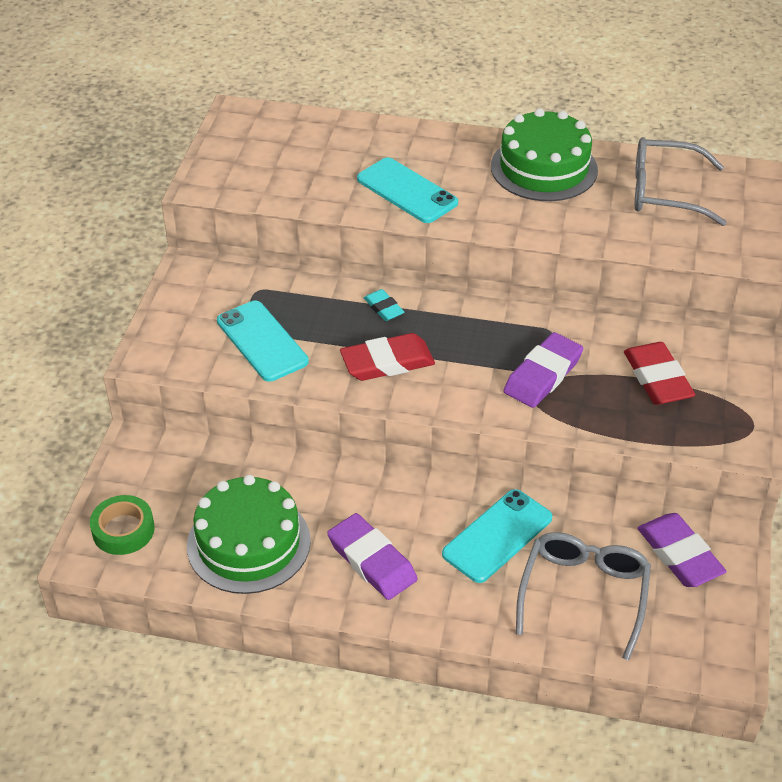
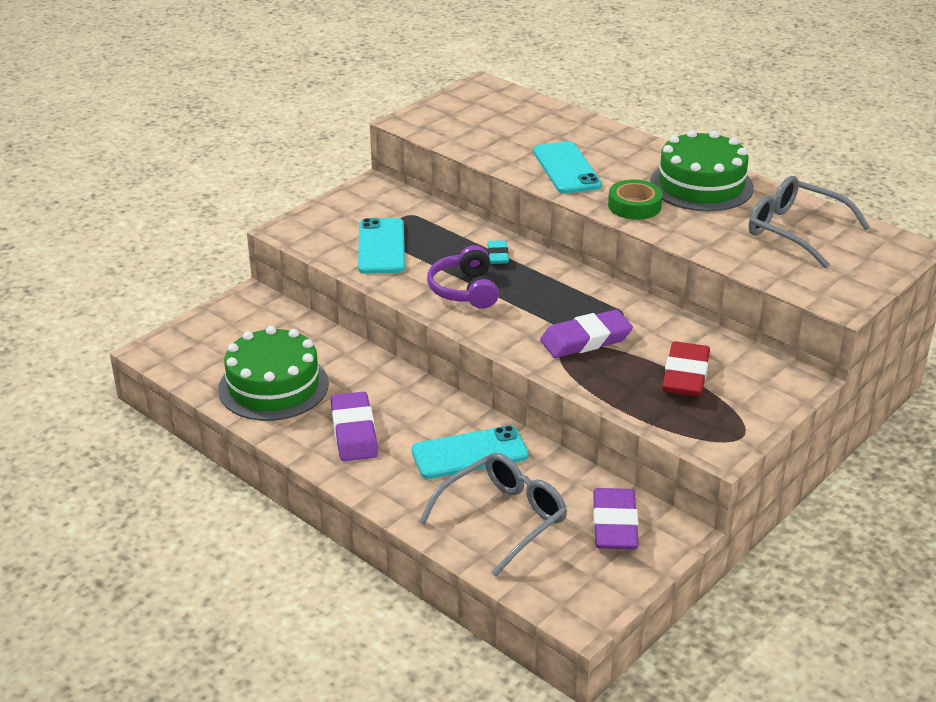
camera: 30 degrees right, 10 degrees down
green tape [90,495,155,555] -> green tape moved to [608,180,663,220]
red eraser [340,333,435,381] -> purple headphones [427,245,499,309]

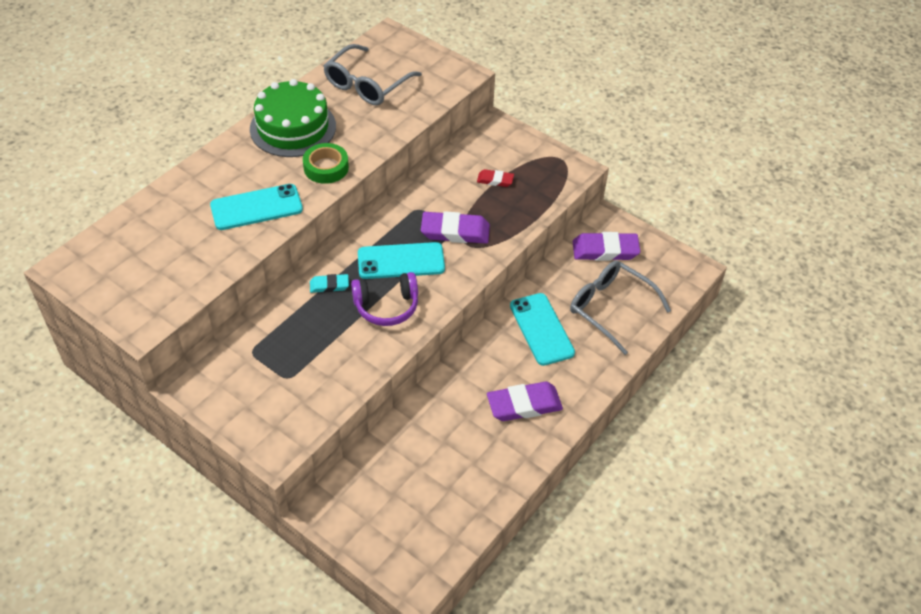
camera: 95 degrees left, 15 degrees up
green cake [218,326,329,421] -> none
turquoise phone [358,218,405,274] -> turquoise phone moved to [358,242,445,279]
purple eraser [540,309,633,358] -> purple eraser turned 60 degrees counterclockwise [421,211,490,244]
red eraser [662,341,710,396] -> red eraser [477,169,514,187], size x0.55

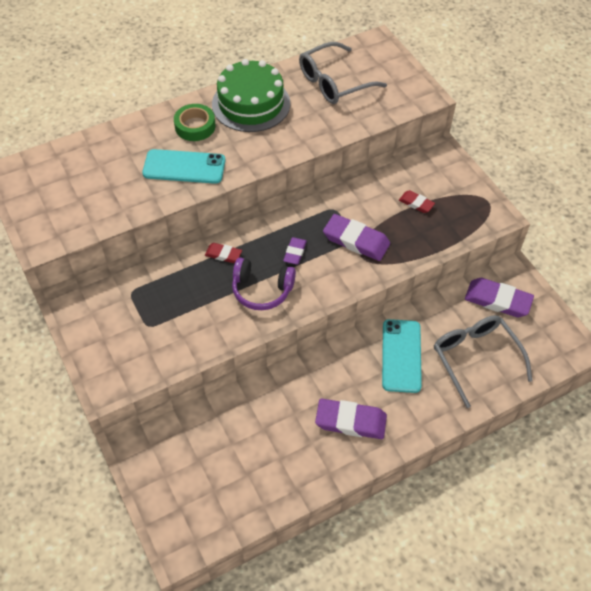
camera: 25 degrees right, 5 degrees up
green tape [303,143,349,184] -> green tape moved to [174,104,216,141]
turquoise eraser [310,274,349,293] -> red eraser [205,243,242,263]
turquoise phone [358,242,445,279] -> purple eraser [283,237,307,265]

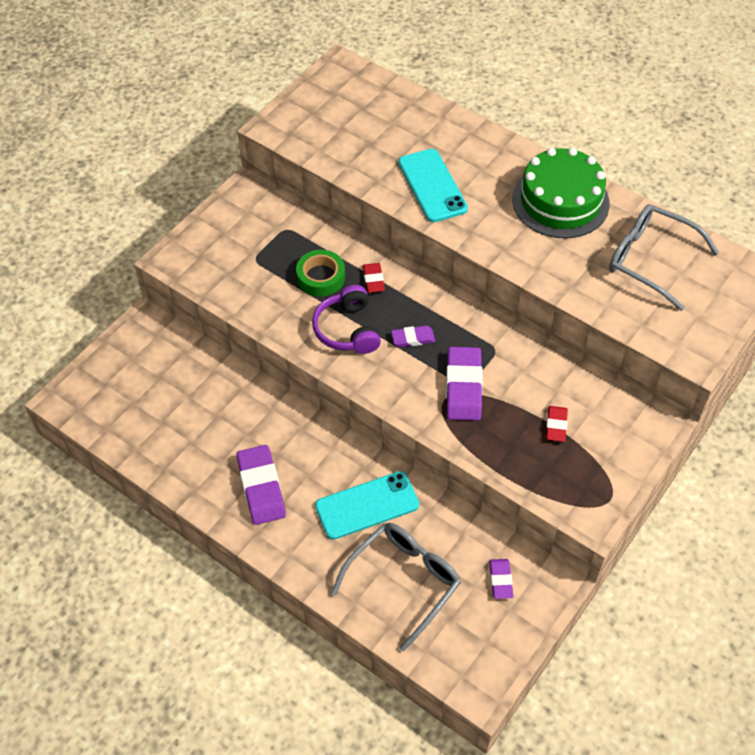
camera: 65 degrees right, 0 degrees up
green tape [174,104,216,141] -> green tape moved to [296,250,345,296]
purple eraser [465,278,534,317] -> purple eraser [489,559,513,599], size x0.55

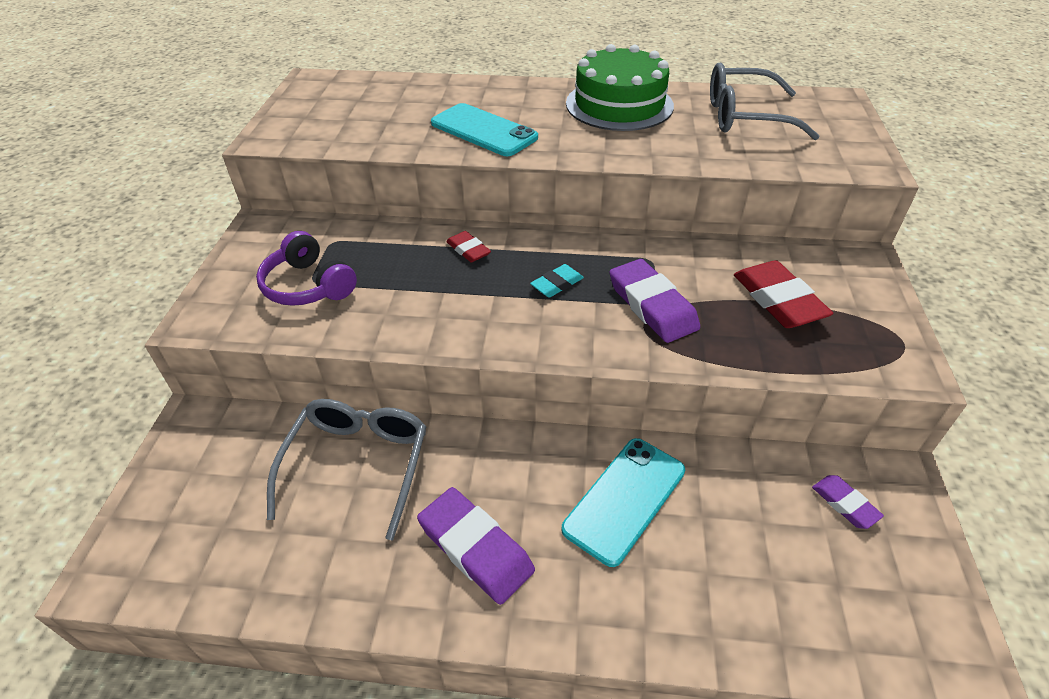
camera: 30 degrees left, 10 degrees down
green tape [296,250,345,296] -> none
purple headphones [312,285,381,354] -> purple headphones moved to [256,231,357,306]
grey glasses [331,523,461,652] -> grey glasses moved to [267,399,427,540]
purple eraser [391,326,435,347] -> turquoise eraser [530,264,584,298]
red eraser [546,406,568,442] -> red eraser [734,260,833,328], size x1.82

